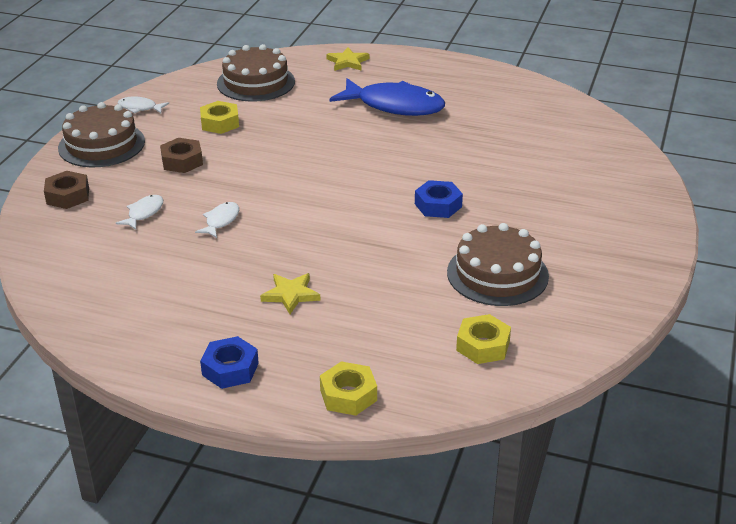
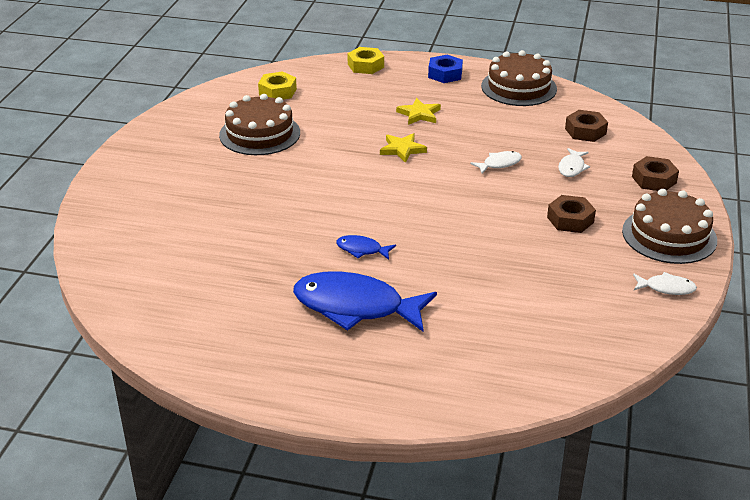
camera: 175 degrees right, 0 degrees up
white fish [195,202,239,238] -> white fish turned 135 degrees counterclockwise [470,151,522,174]
yellow nut [200,101,239,134] -> none
brown cake [217,44,295,102] -> brown cake moved to [481,50,557,106]
yellow star [326,47,369,71] -> yellow star moved to [380,133,427,163]
blue nut [415,180,463,218] -> none
none -> blue fish [336,235,396,260]
none -> brown nut [565,110,608,142]

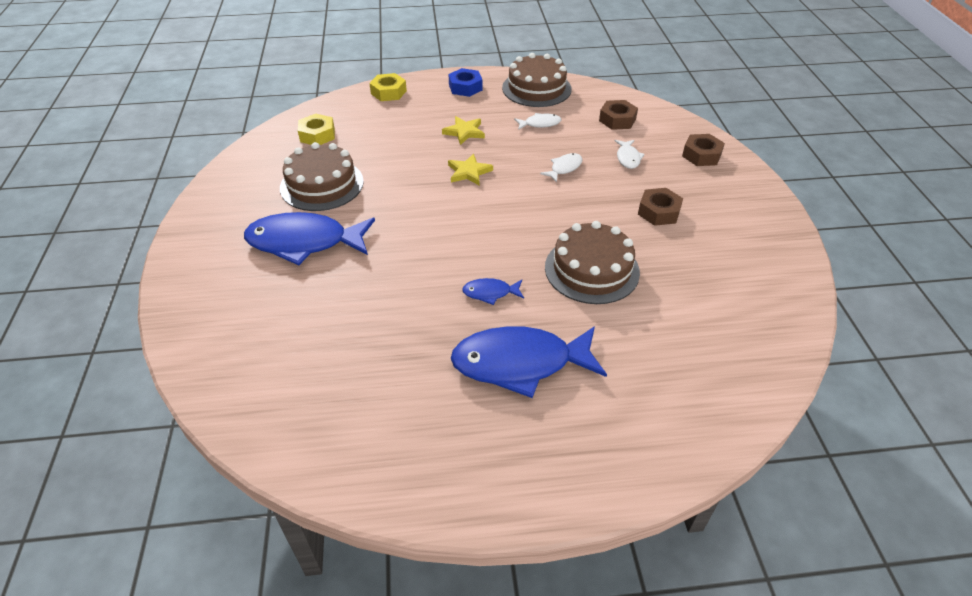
camera: 20 degrees left, 10 degrees up
brown cake [622,189,717,264] -> brown cake moved to [545,221,640,304]
white fish [633,272,697,295] -> white fish moved to [514,113,561,130]
none -> blue fish [244,212,375,265]

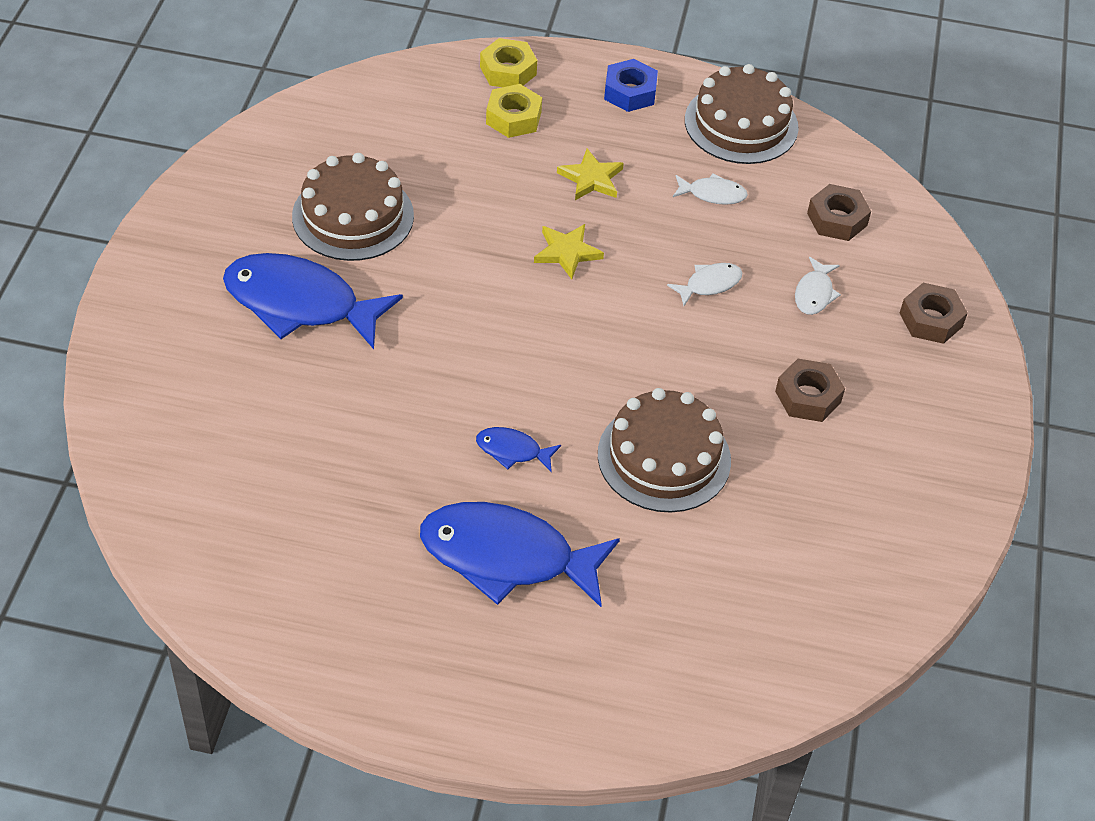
camera: 15 degrees right, 5 degrees up
yellow nut [298,114,335,145] -> yellow nut moved to [486,84,542,138]

